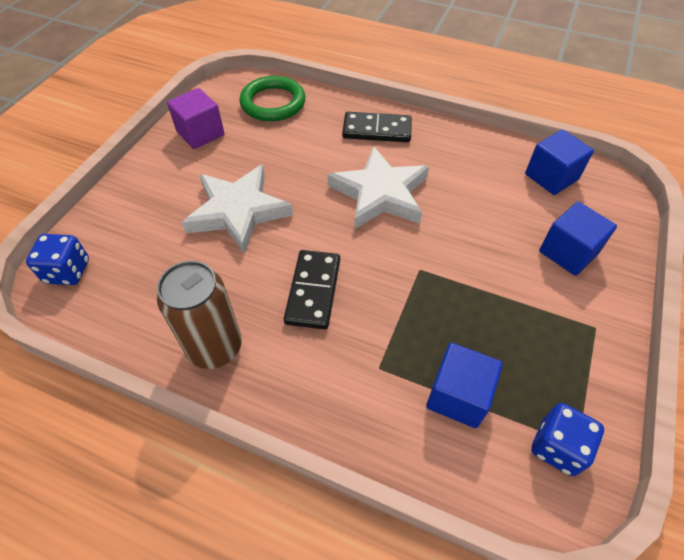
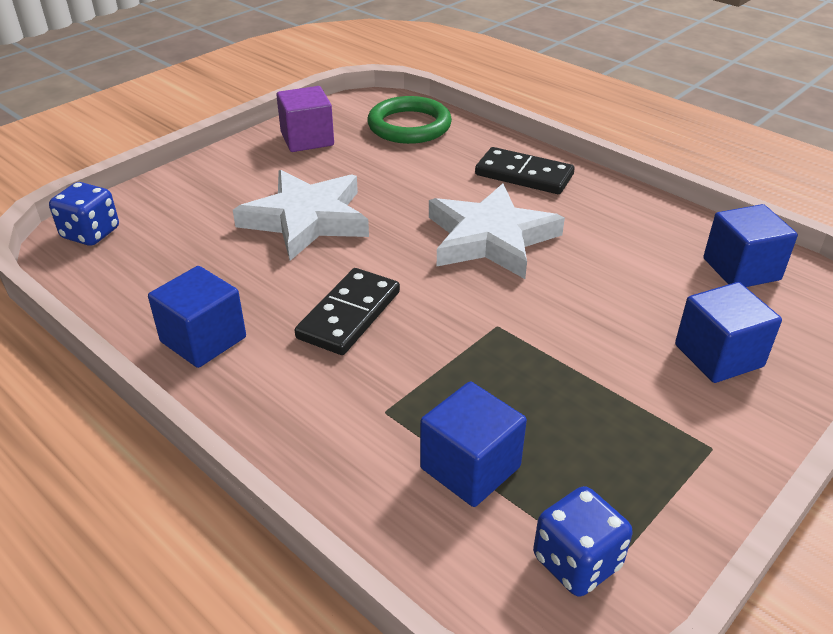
camera: 20 degrees right, 15 degrees down
brown can [157,261,242,369] -> blue cube [148,266,246,368]

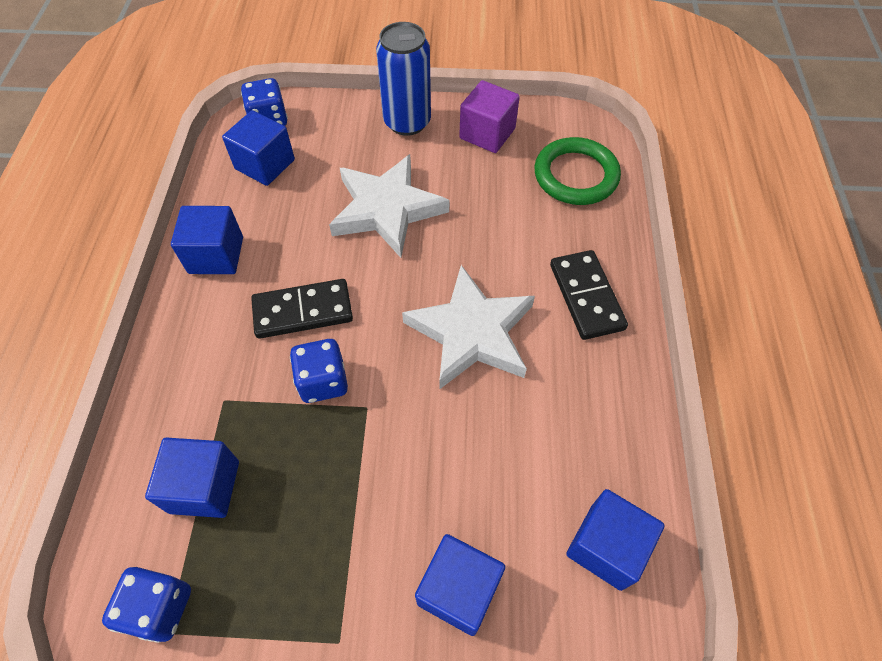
camera: 50 degrees right, 20 degrees up
none -> blue cube [222,110,295,186]
none -> blue dice [290,339,348,403]
none -> blue can [376,22,431,136]

